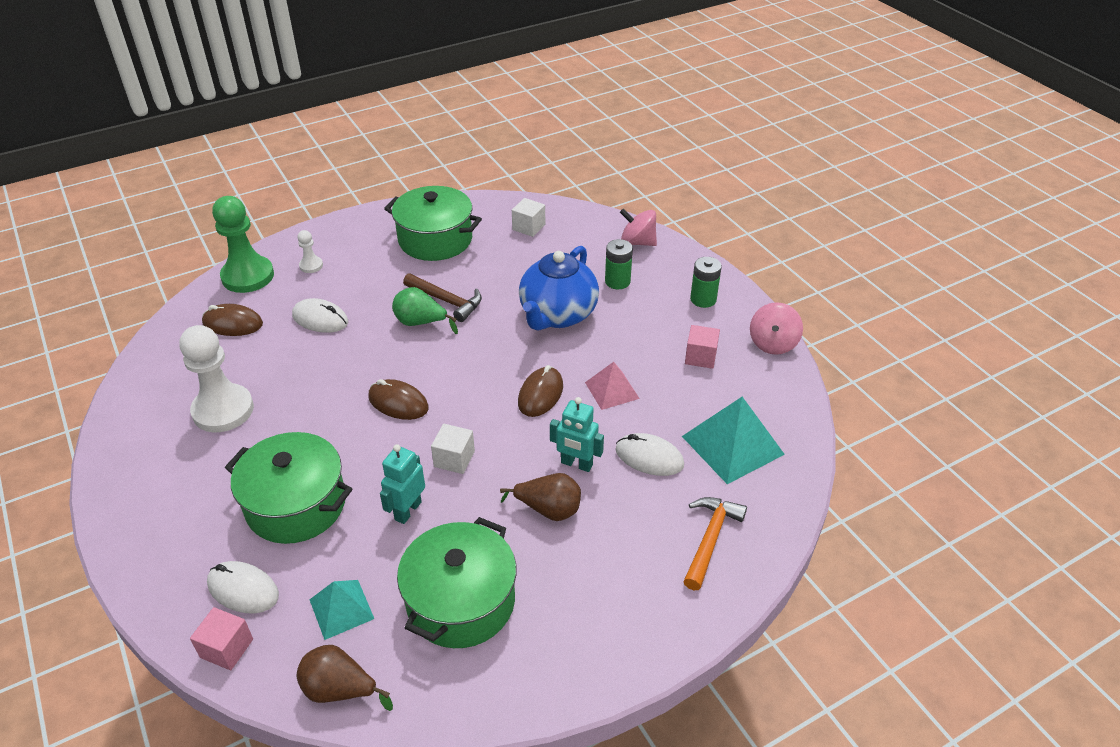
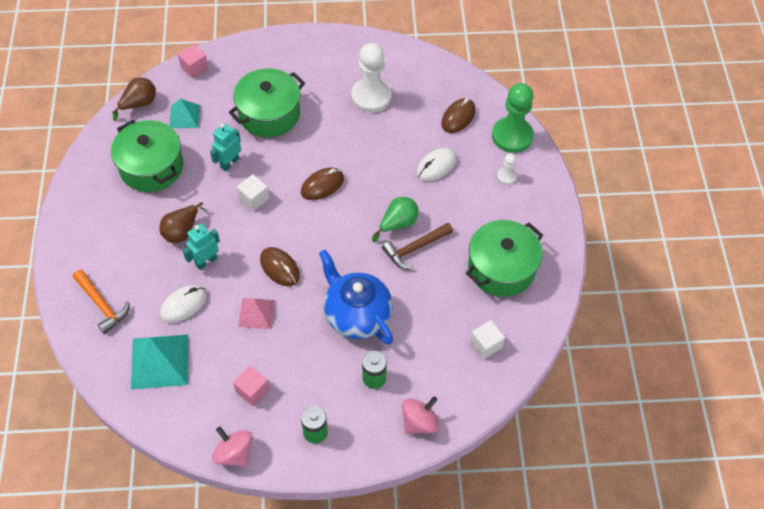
camera: 115 degrees right, 15 degrees up
white mouse [207,561,279,613] -> none
turquoise robot [380,444,425,524] -> turquoise robot turned 105 degrees counterclockwise [210,123,241,171]

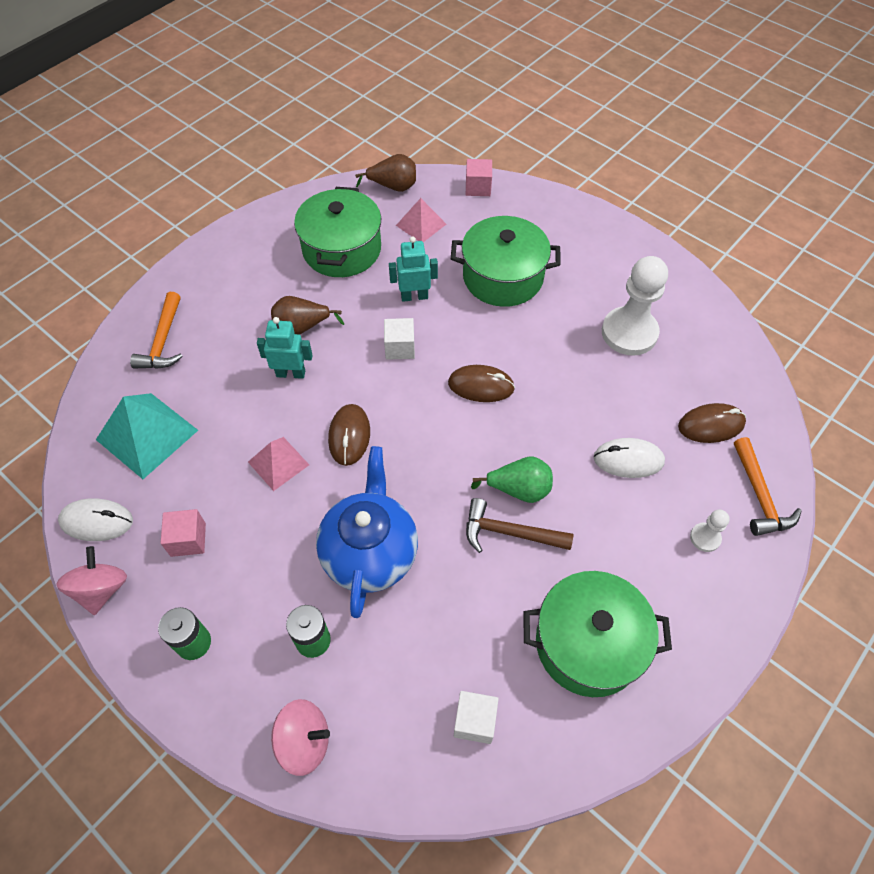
camera: 45 degrees right, 0 degrees up
white mouse [160,285,207,323] -> white mouse moved to [58,498,133,541]
turquoise pyramid [169,99,200,128] -> pink pyramid [396,198,446,242]
green pawn [492,83,534,153] -> orange hammer [734,437,802,536]

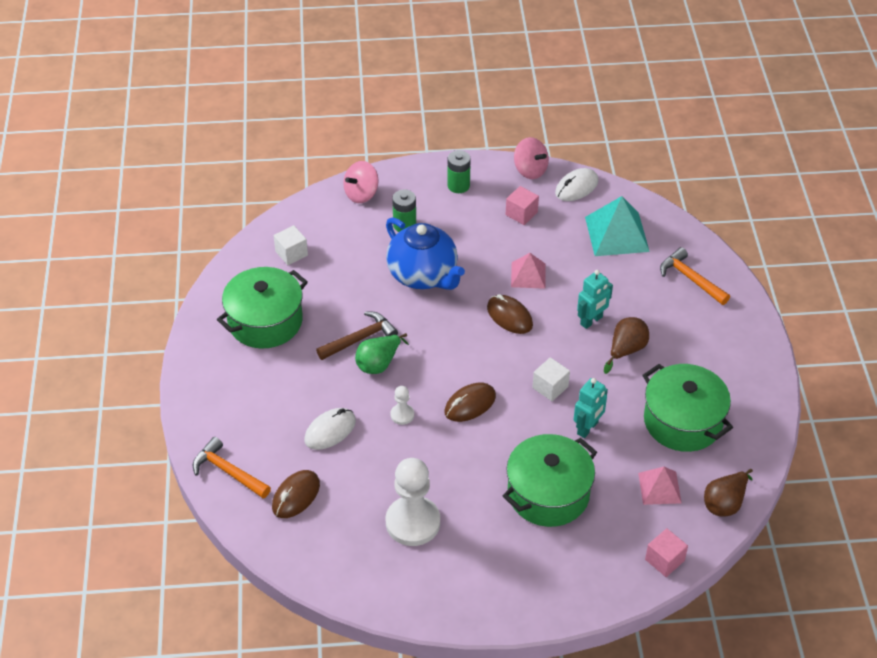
camera: 135 degrees right, 10 degrees down
white pawn [690,509,730,552] -> white pawn moved to [391,386,414,425]

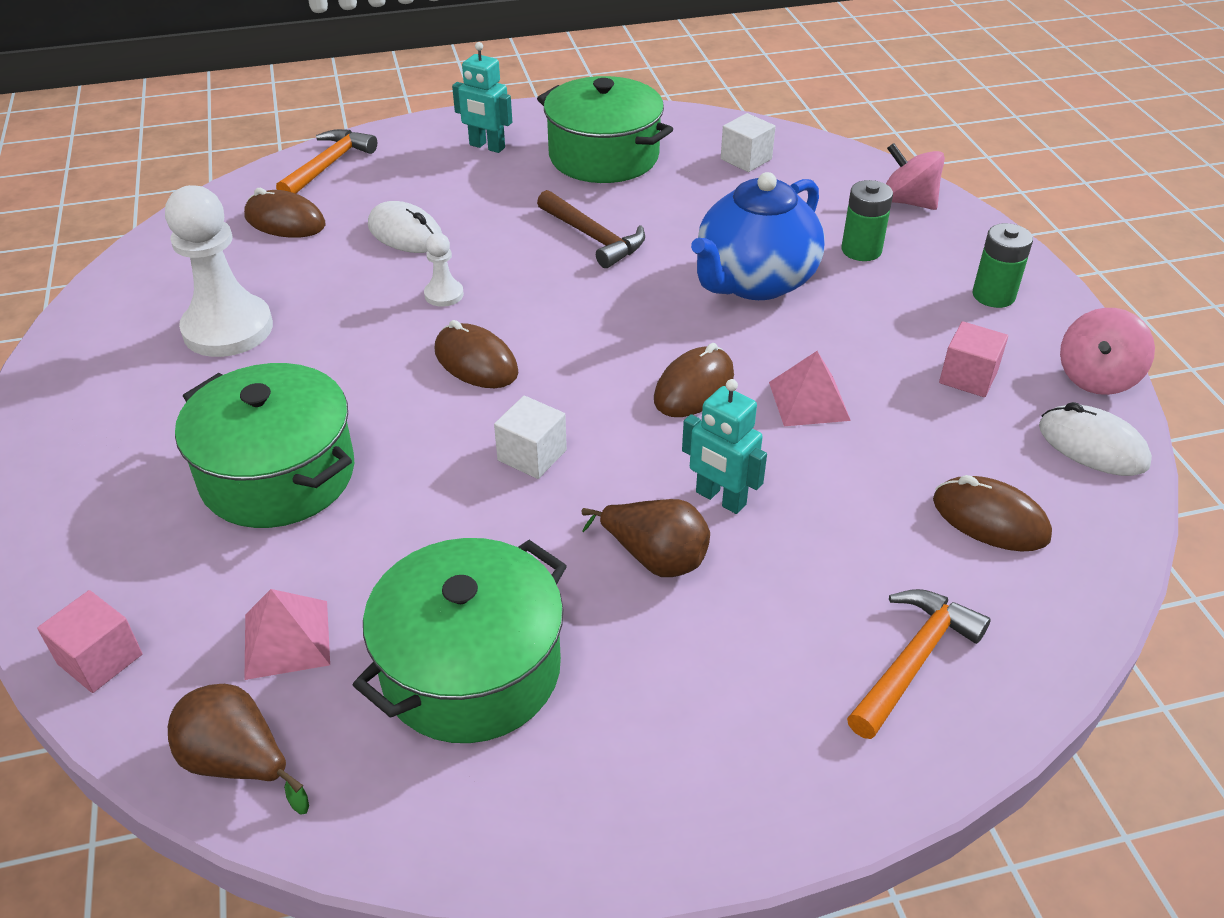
camera: 80 degrees right, 5 degrees down
green pear [355,333,409,374] -> none
turquoise robot [574,378,608,438] -> turquoise robot moved to [452,42,512,153]
turquoise pyramid [585,196,650,256] -> brown mouse [933,475,1052,552]

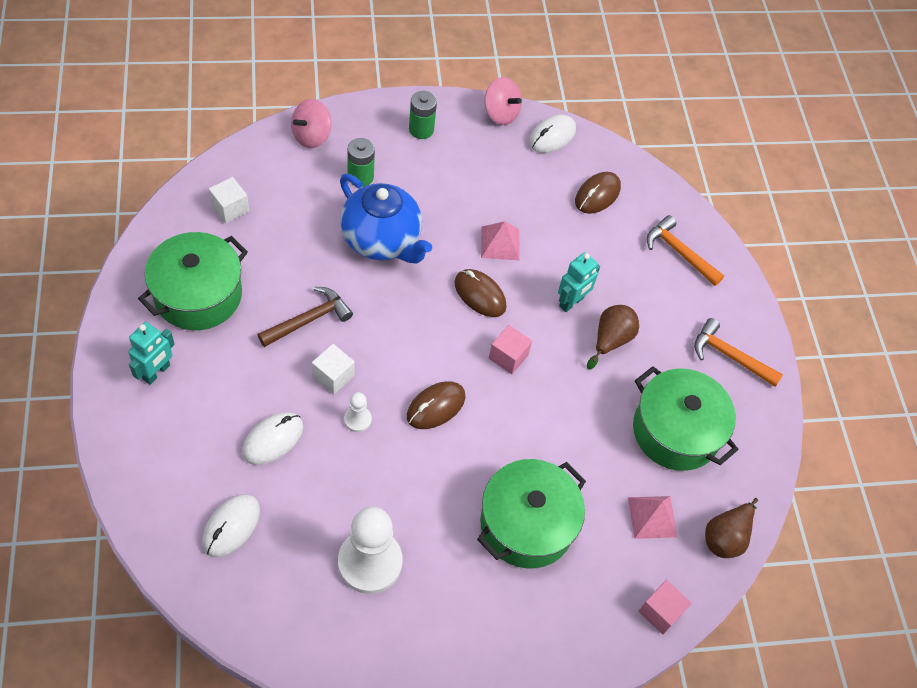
camera: 90 degrees left, 15 degrees up
brown mouse [244,188,325,238] -> white mouse [202,494,260,557]
orange hammer [276,129,377,194] -> orange hammer moved to [694,318,783,387]
white cube [494,396,567,479] -> white cube moved to [312,344,355,394]
pink cube [939,321,1008,397] -> pink cube moved to [489,325,532,374]

